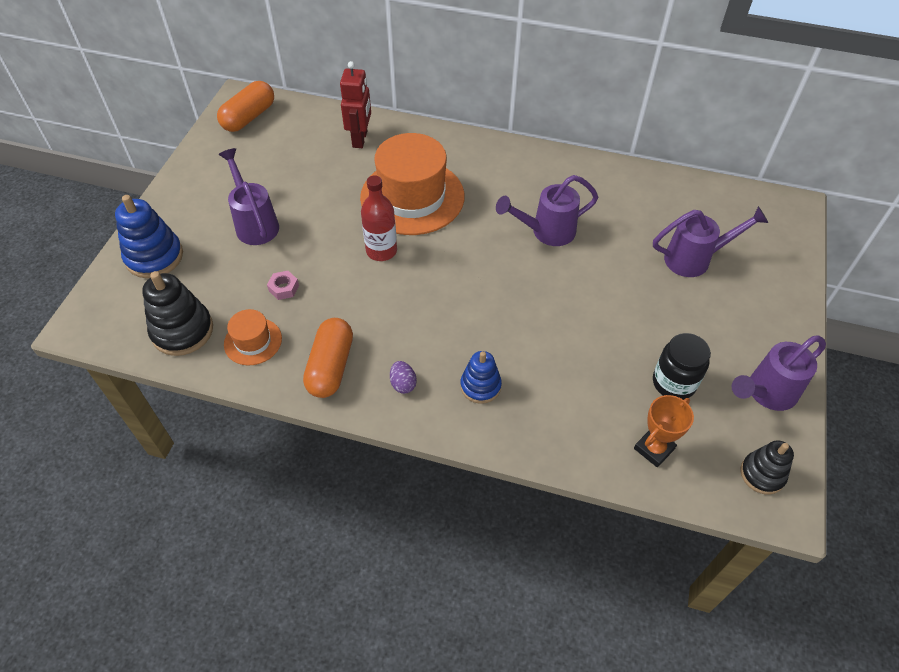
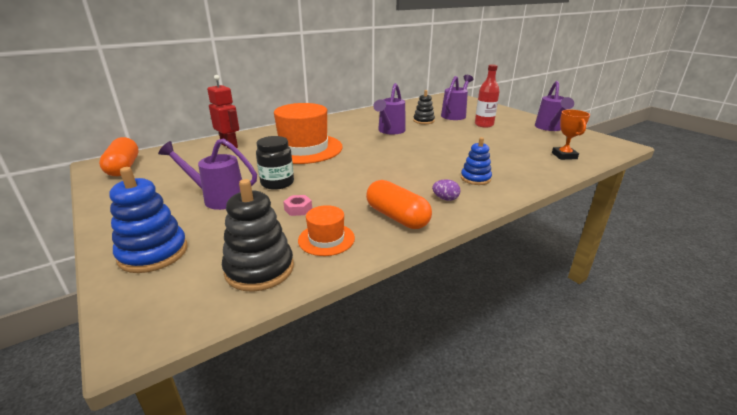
camera: 50 degrees left, 25 degrees down
red bottle [361,175,397,261] -> red bottle moved to [475,64,500,128]
black jar [653,333,711,400] -> black jar moved to [256,136,294,190]
black stacking toy [740,440,794,494] -> black stacking toy moved to [413,90,435,124]

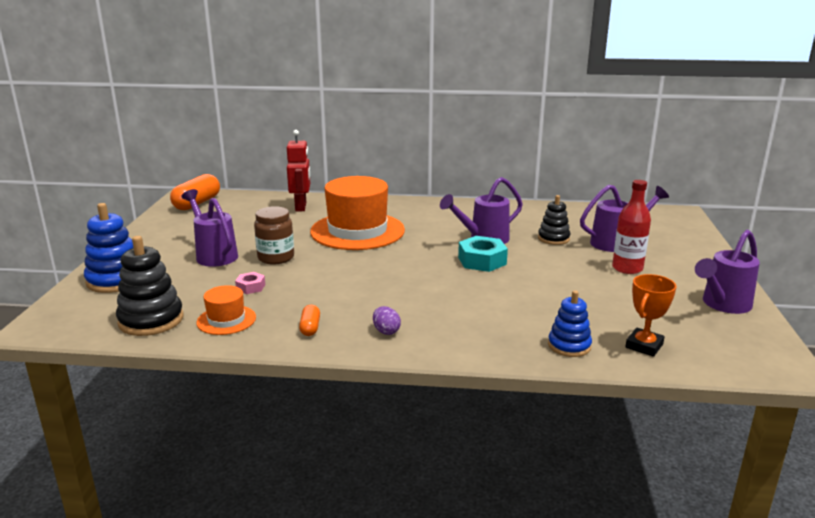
camera: 40 degrees right, 5 degrees down
black jar [256,136,294,190] -> brown jar [254,206,294,264]
orange capsule [366,180,432,229] -> orange capsule [299,305,320,336], size x0.50
blue stacking toy [461,137,492,185] -> blue stacking toy moved to [548,290,592,357]
none -> turquoise nut [458,236,508,272]

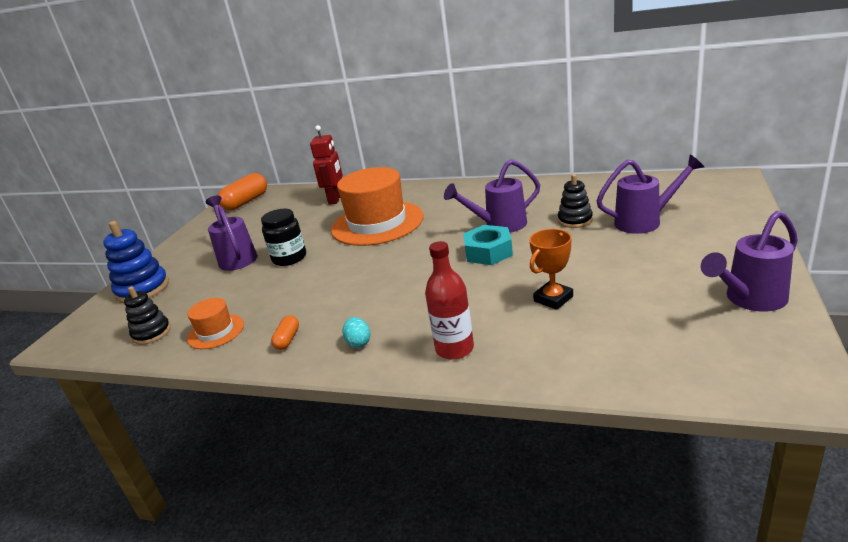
camera: 15 degrees right, 5 degrees up
black stacking toy [116,236,183,336] -> black stacking toy [124,286,171,345], size x0.64
pink nut [235,272,265,294] -> none
brown jar [254,206,294,264] -> black jar [261,209,306,266]
purple egg [373,306,401,335] -> turquoise egg [342,317,371,348]
blue stacking toy [548,290,592,357] -> none
red bottle [612,180,651,274] -> red bottle moved to [425,241,474,360]
orange trophy [626,274,676,357] -> orange trophy moved to [529,229,573,310]

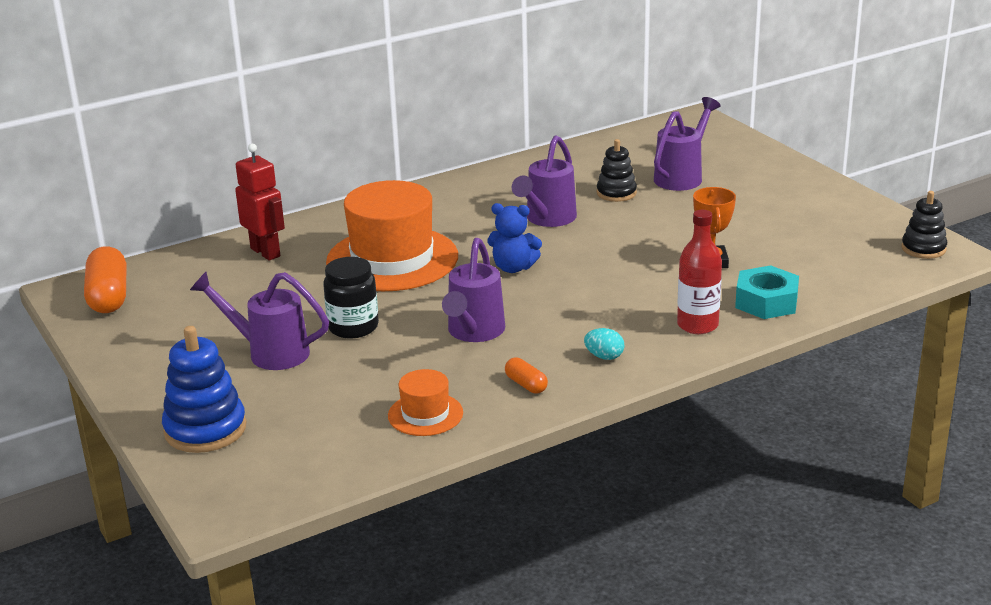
camera: 50 degrees left, 0 degrees up
black stacking toy [124,286,171,345] -> black stacking toy moved to [901,191,947,259]
turquoise nut [463,225,513,265] -> turquoise nut moved to [735,265,799,319]
purple watering can [701,210,798,312] -> purple watering can moved to [442,238,505,342]
none -> blue teddy bear [487,203,542,273]

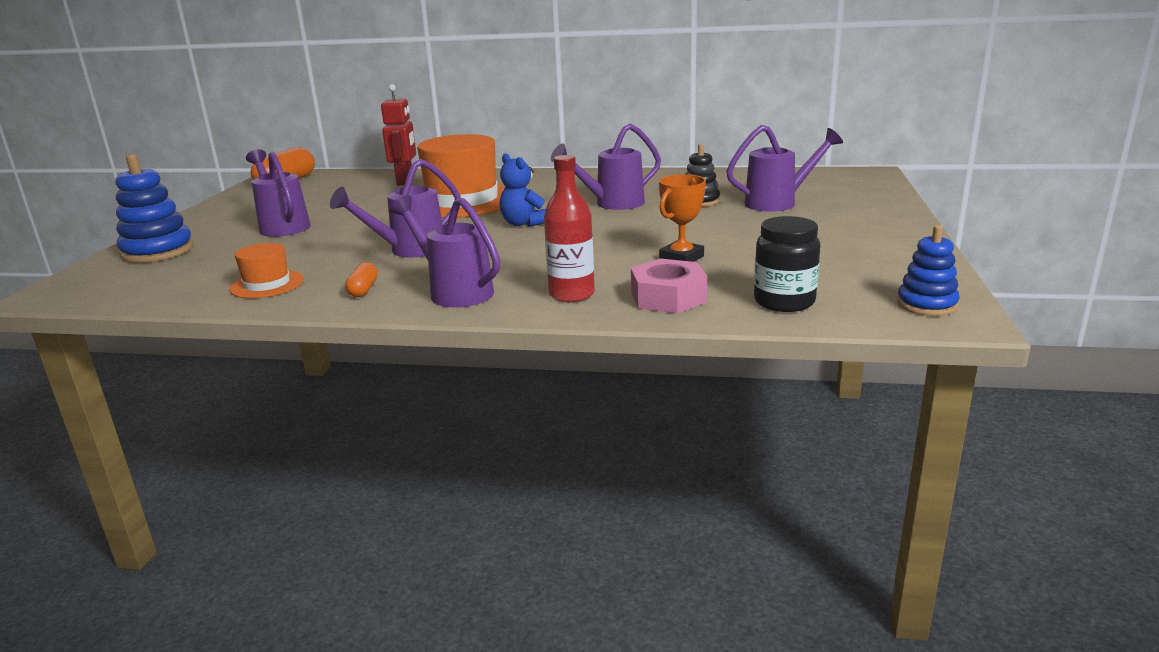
camera: 40 degrees right, 5 degrees down
black jar [323,257,379,338] -> black jar moved to [754,216,820,312]
turquoise egg [584,328,625,360] -> purple watering can [389,195,500,307]
turquoise nut [735,265,799,319] -> pink nut [631,258,707,313]
black stacking toy [901,191,947,259] -> blue stacking toy [897,225,960,316]

